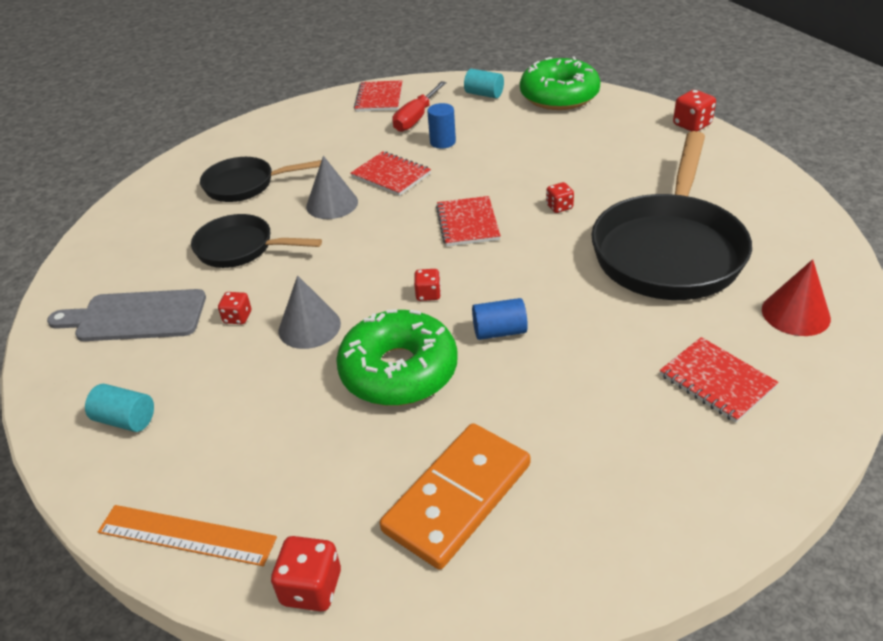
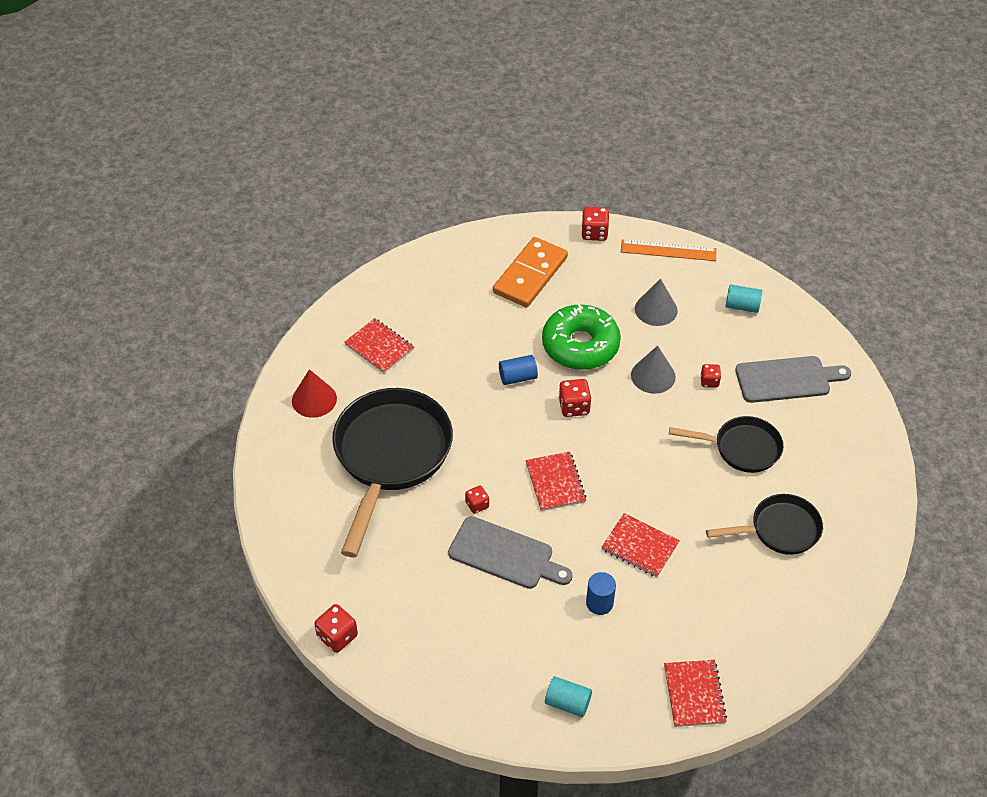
camera: 170 degrees right, 10 degrees up
grey cone [306,156,358,219] -> grey cone moved to [635,279,678,326]
red screwdriver [392,81,447,132] -> none
red dice [414,269,441,301] -> red dice [558,379,591,417], size x1.56
green donut [520,56,601,110] -> none
none -> grey cutting board [448,516,573,589]

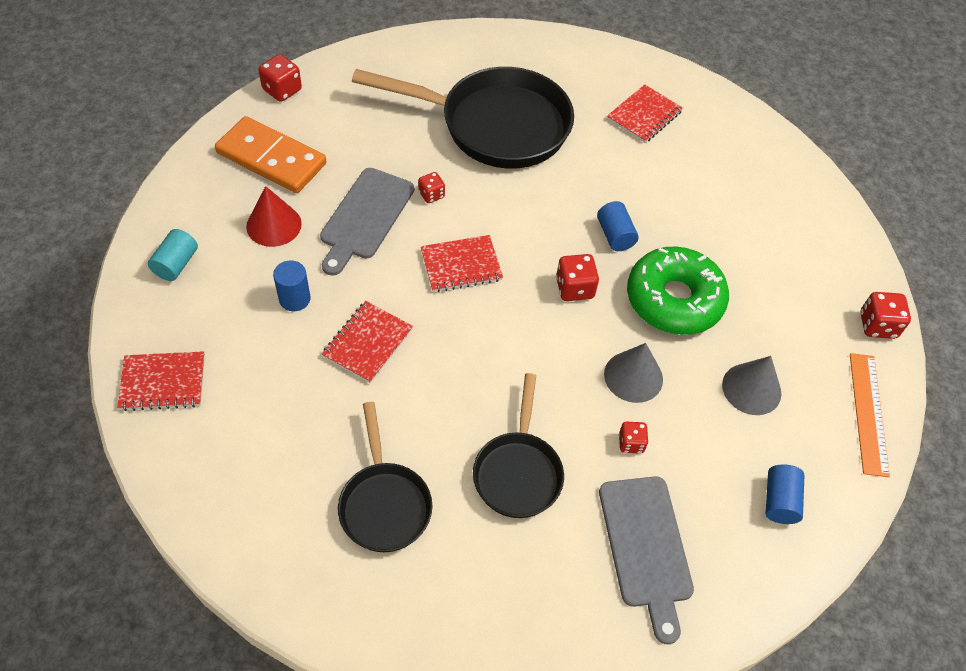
camera: 85 degrees right, 5 degrees up
red cone [292,369,337,418] -> red cone moved to [246,186,302,247]
orange domino [493,237,568,307] -> orange domino moved to [215,116,327,193]
turquoise cylinder [725,285,762,313] -> blue cylinder [766,464,804,524]

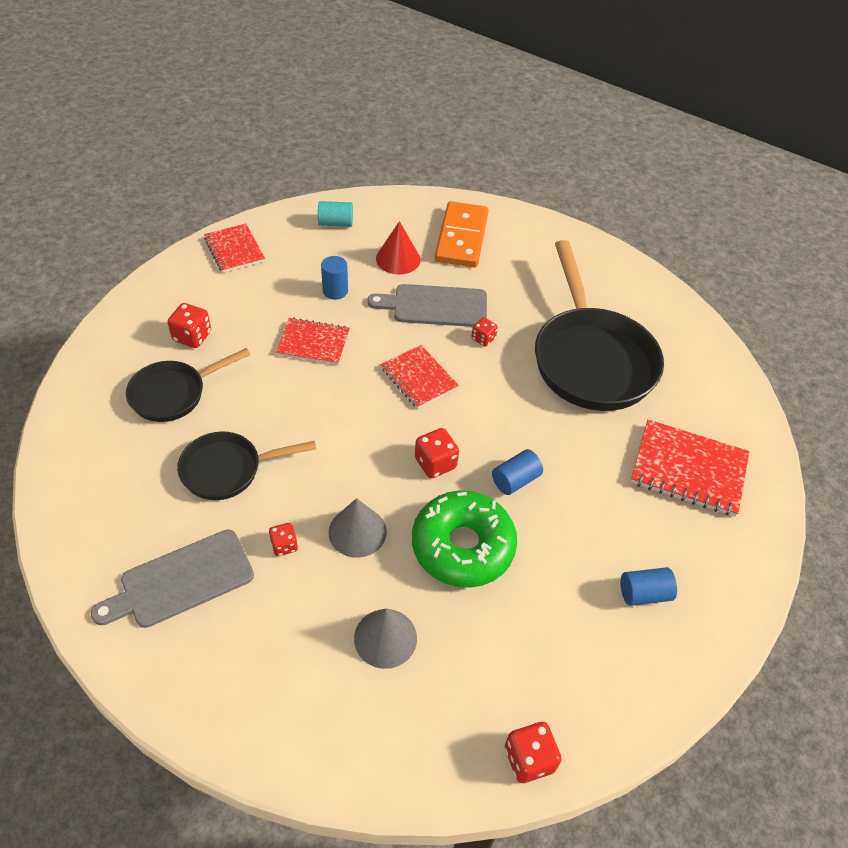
camera: 70 degrees right, 5 degrees down
red dice [259,54,302,102] -> red dice moved to [168,303,211,348]
red notebook [607,84,683,143] -> red notebook [630,419,750,517], size x1.51
blue cylinder [766,464,804,524] -> blue cylinder moved to [621,567,677,606]
orange ruler [850,353,890,477] -> none

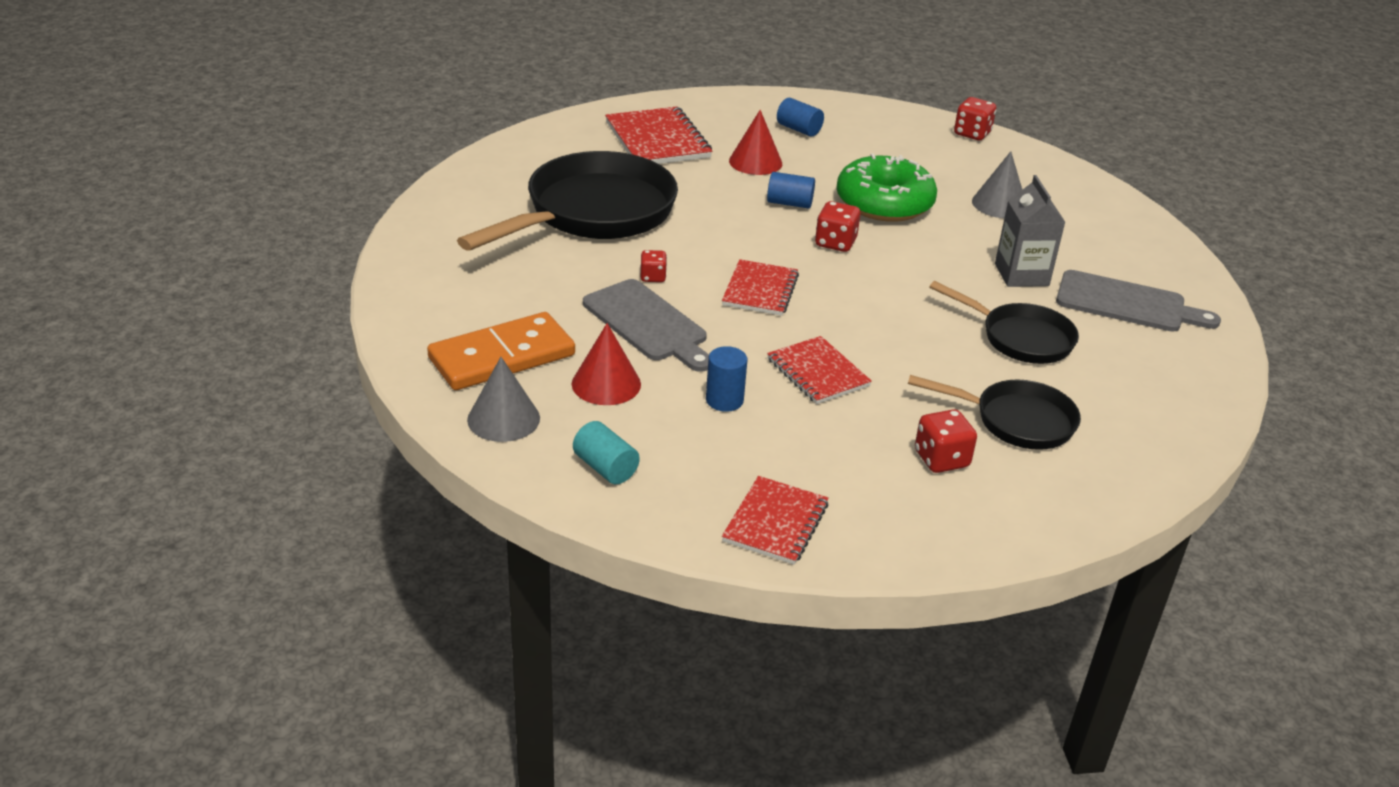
camera: 130 degrees left, 15 degrees down
red dice [269,523,298,556] -> grey carton [995,175,1066,287]
grey cone [328,498,387,558] -> grey cone moved to [467,357,540,442]
none -> red cone [729,110,782,175]

